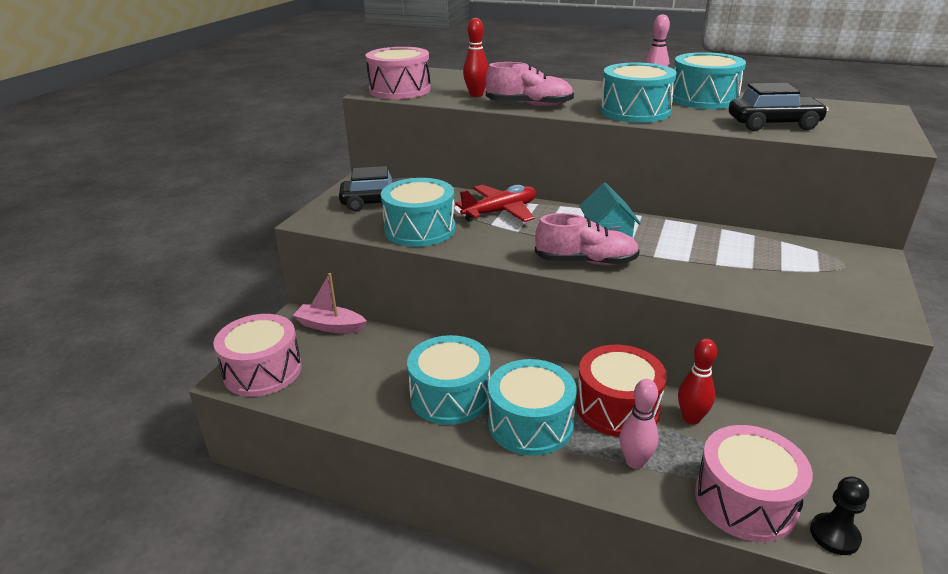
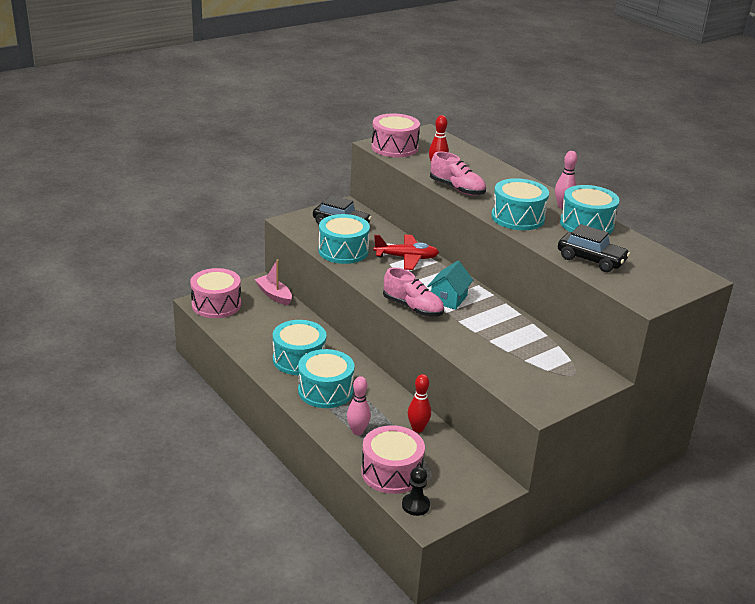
camera: 30 degrees right, 0 degrees up
red drum [576,345,667,437] -> none

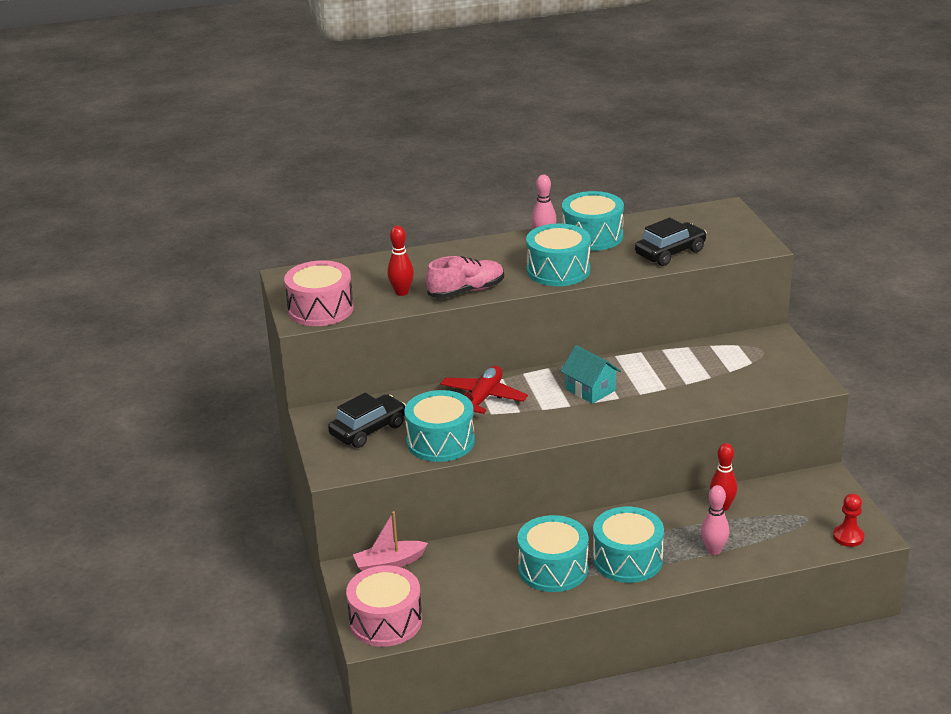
camera: 65 degrees left, 0 degrees up
pink drum [361,425,425,494] -> none
pink shoe [383,268,444,317] -> none
black pawn [402,467,430,516] -> red pawn [833,493,864,547]

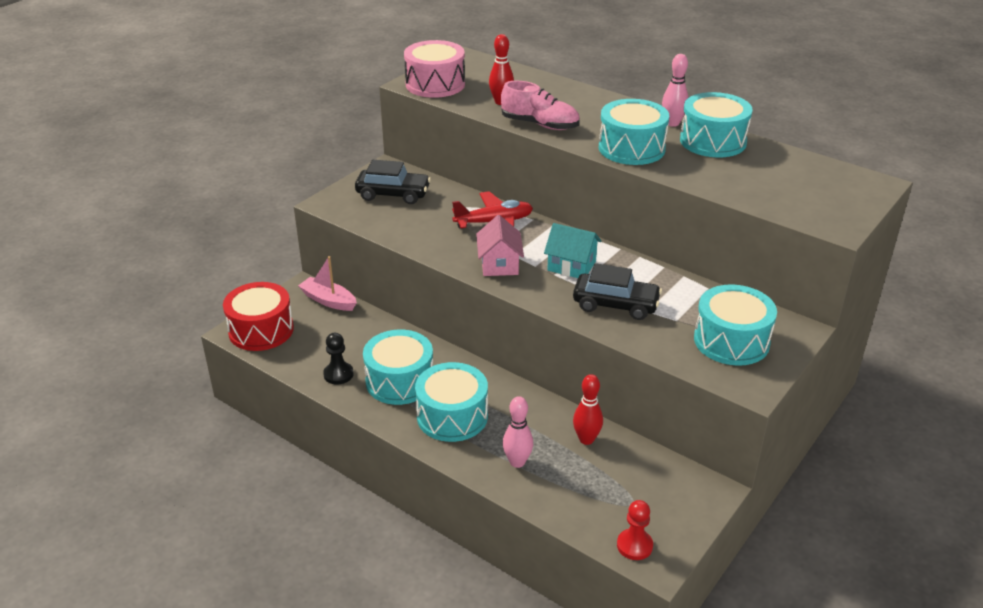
camera: 50 degrees right, 5 degrees up
pink drum [346,565,422,647] -> red drum [223,282,294,351]
turquoise drum [404,390,475,462] -> turquoise drum moved to [694,284,777,366]
turquoise house [560,345,621,404] -> turquoise house turned 75 degrees counterclockwise [544,223,601,278]
black car [635,218,707,266] -> black car moved to [573,263,662,320]
none -> black pawn [323,333,354,385]
none -> pink house [476,215,524,276]

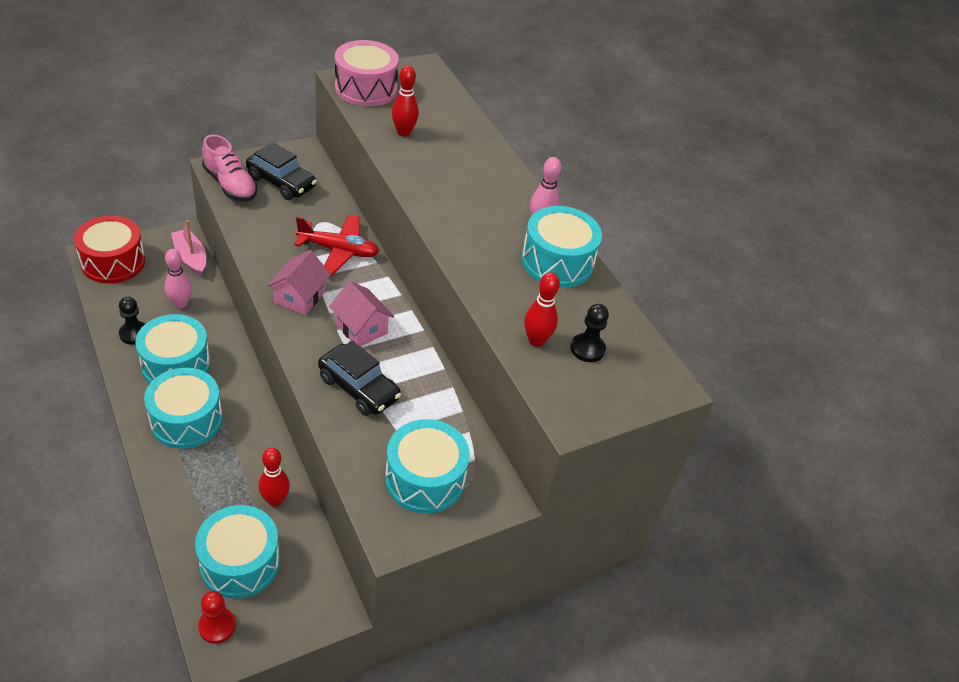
camera: 20 degrees right, 10 degrees up
pink shoe [501,81,580,130] -> pink shoe moved to [202,135,257,202]
pink bowling pin [503,396,533,468] -> pink bowling pin moved to [165,249,192,309]
turquoise house [544,223,601,278] -> pink house [329,281,394,347]
turquoise drum [599,99,669,165] -> turquoise drum moved to [195,505,280,599]
none -> red bowling pin [524,272,560,347]
none -> black pawn [571,304,609,362]

